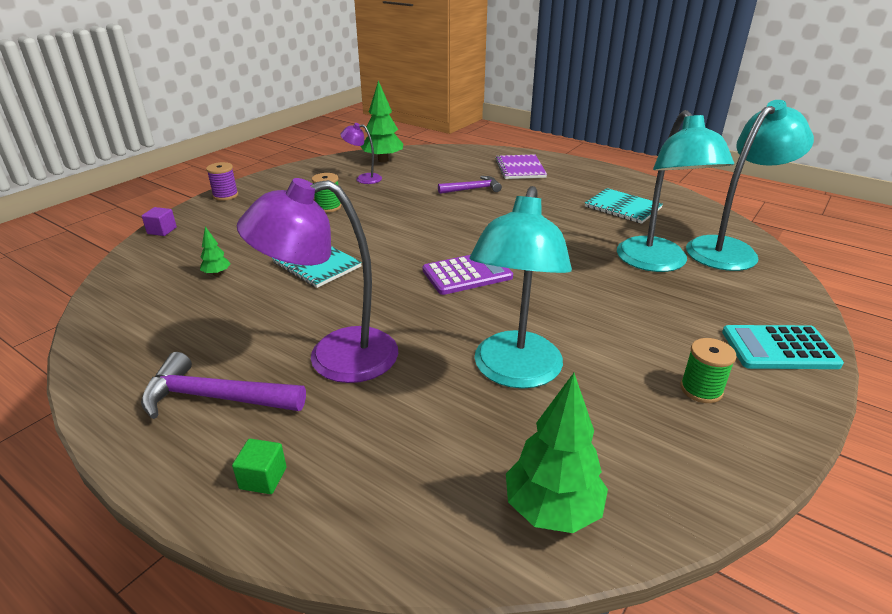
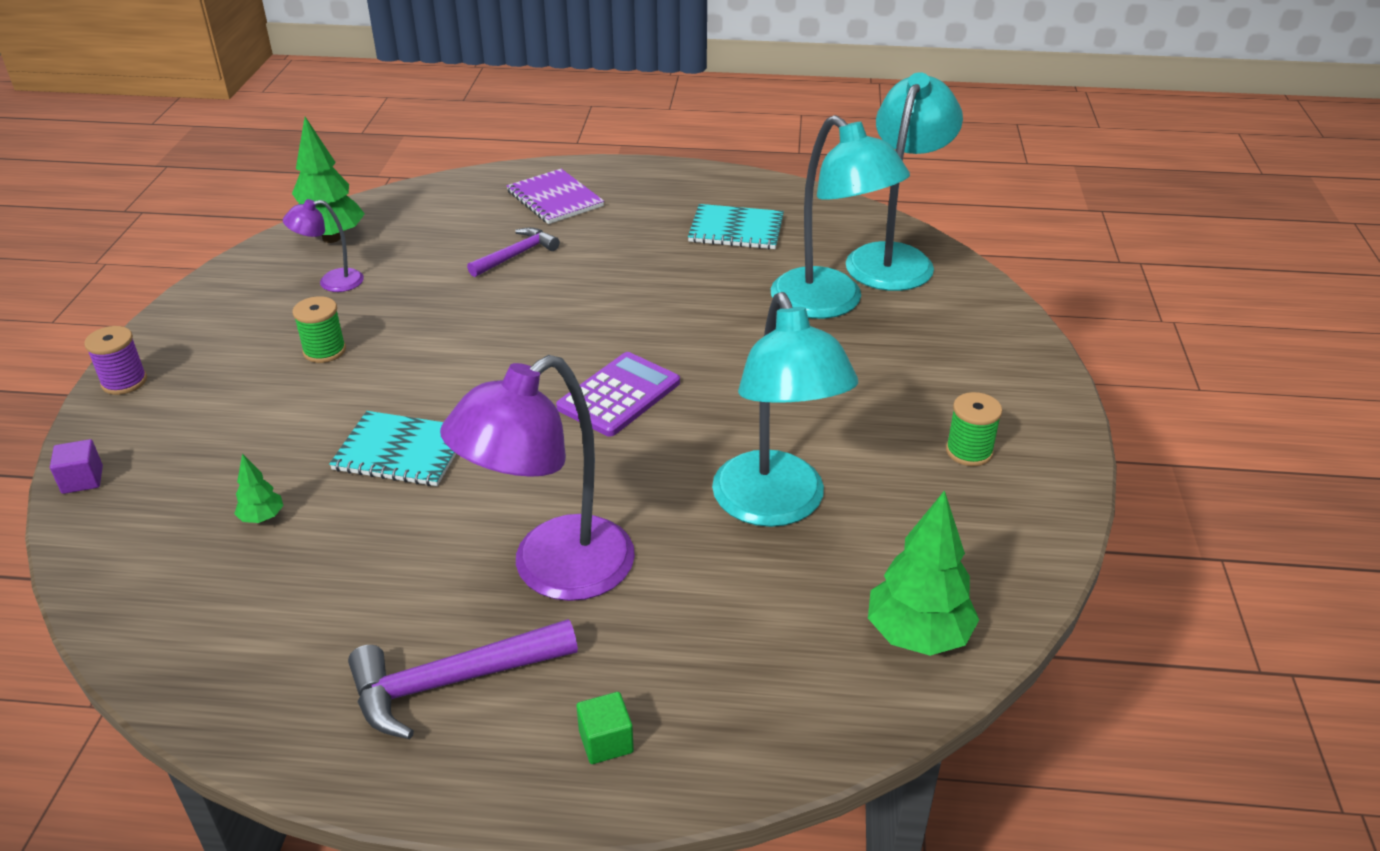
camera: 30 degrees left, 5 degrees up
turquoise calculator [722,325,844,369] -> none

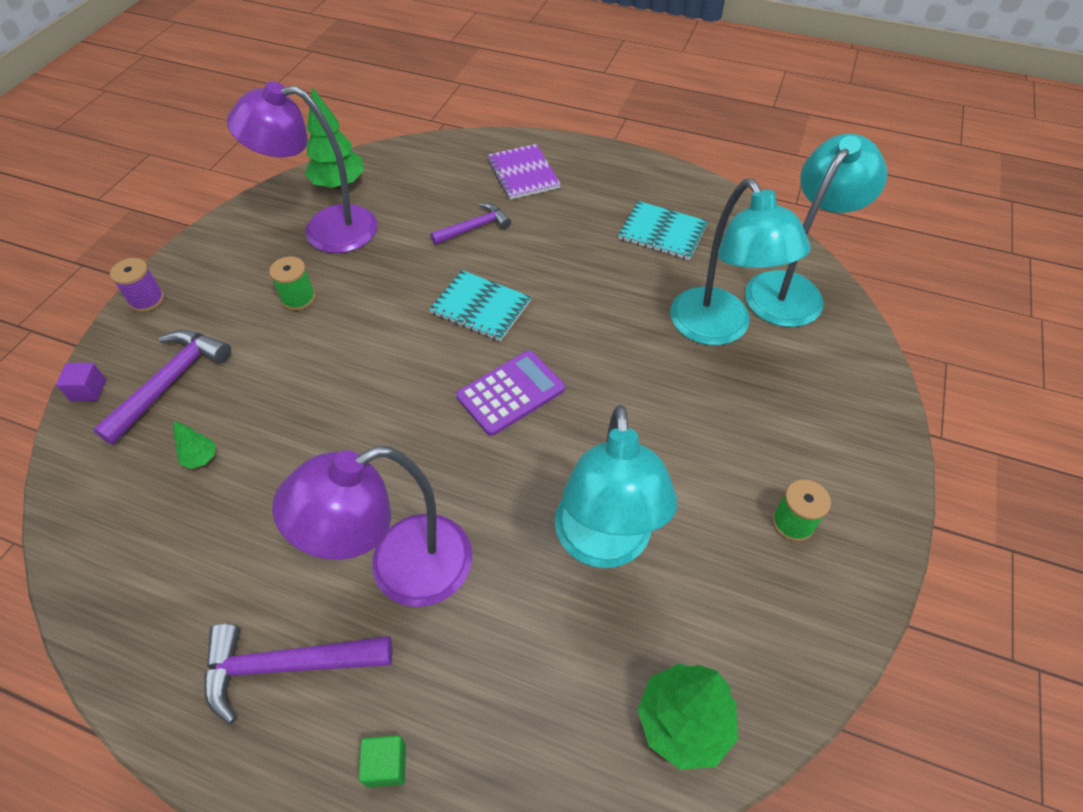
camera: 15 degrees right, 15 degrees up
purple lamp [283,199,364,292] -> purple lamp [227,81,378,253], size x2.08
turquoise notebook [329,411,456,486] -> turquoise notebook moved to [429,270,531,342]
none -> purple hammer [93,330,231,445]

